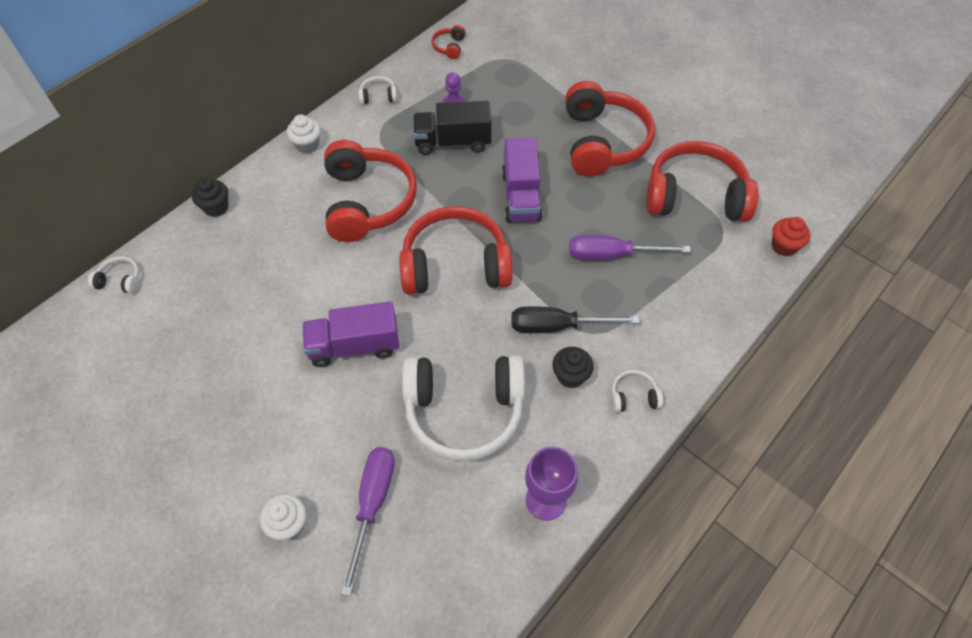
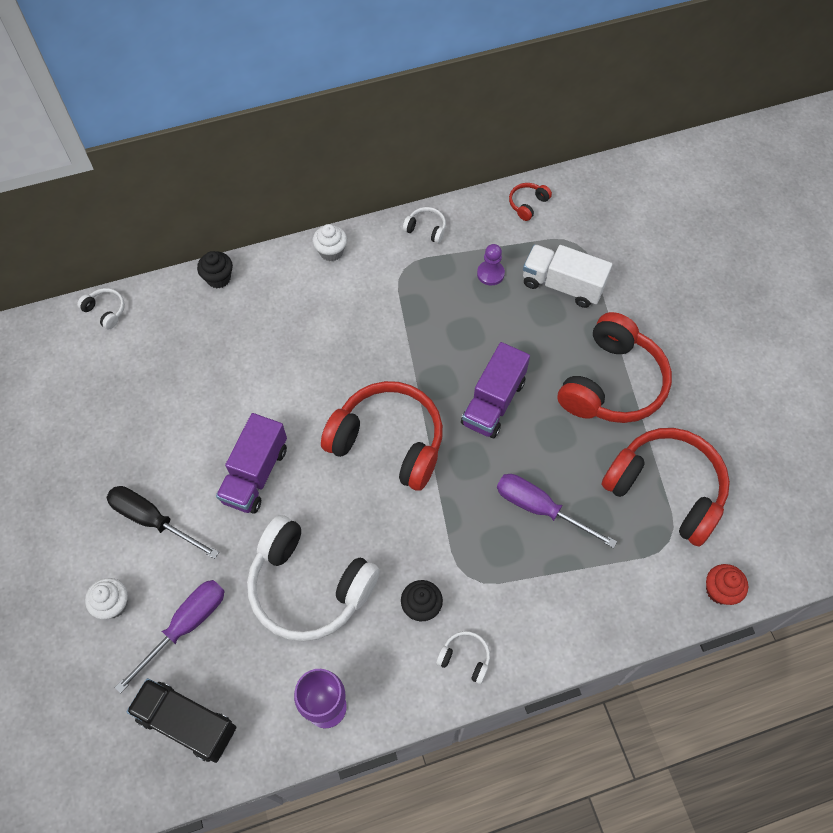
camera: 30 degrees right, 5 degrees up
purple truck [302,301,399,367] -> purple truck turned 90 degrees counterclockwise [216,413,287,514]
red headphones [324,140,417,242] -> none
black truck [413,101,492,155] -> black truck moved to [127,678,236,763]
black screwdriver [512,306,640,333] -> black screwdriver moved to [106,486,219,559]
none -> white truck [523,244,612,308]

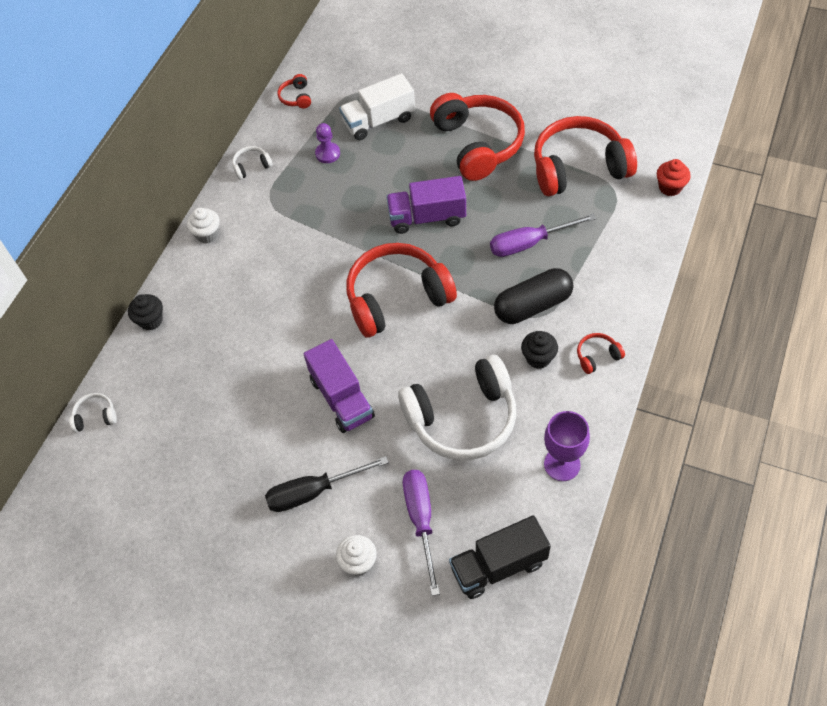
camera: 45 degrees left, 5 degrees down
white headphones [436,631,490,684] -> red headphones [577,333,625,374]
purple truck [461,342,530,438] -> purple truck turned 105 degrees clockwise [386,176,466,234]
none -> black capsule [494,268,573,324]

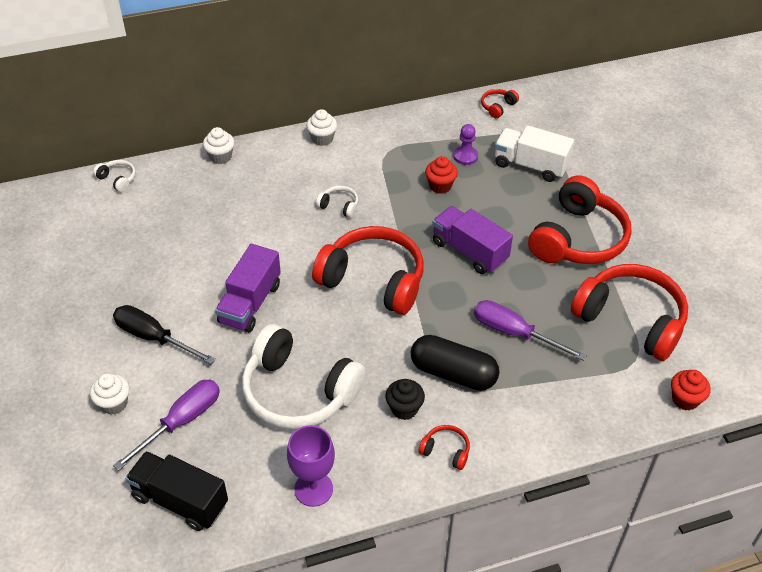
camera: 45 degrees right, 10 degrees down
black cupcake [128,294,163,331] -> white cupcake [203,127,235,164]
white headphones [232,146,273,180] -> white headphones moved to [316,186,358,218]
none -> red cupcake [425,156,458,194]

